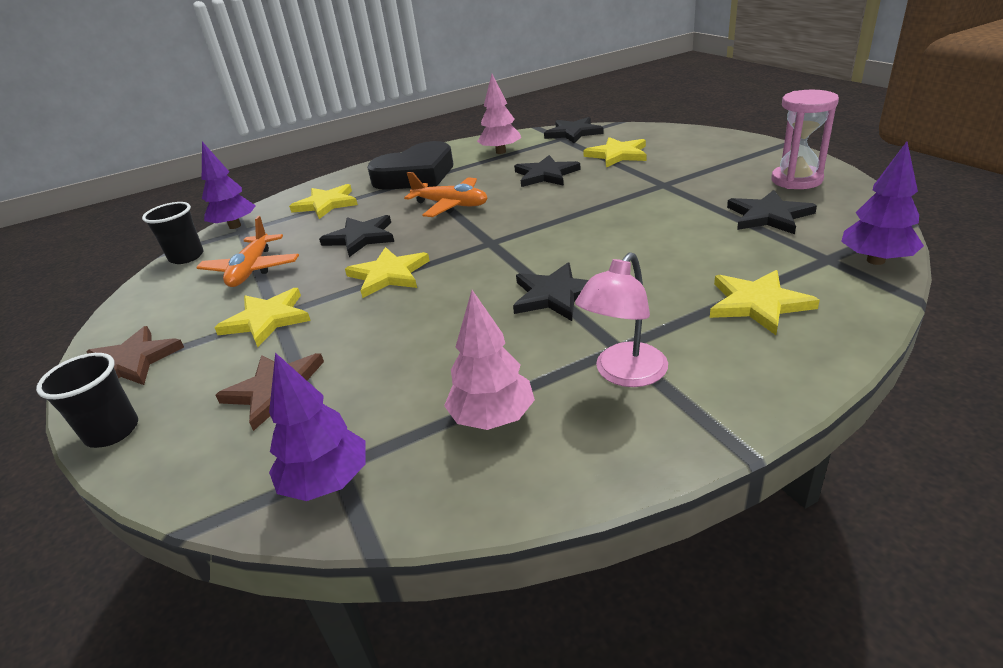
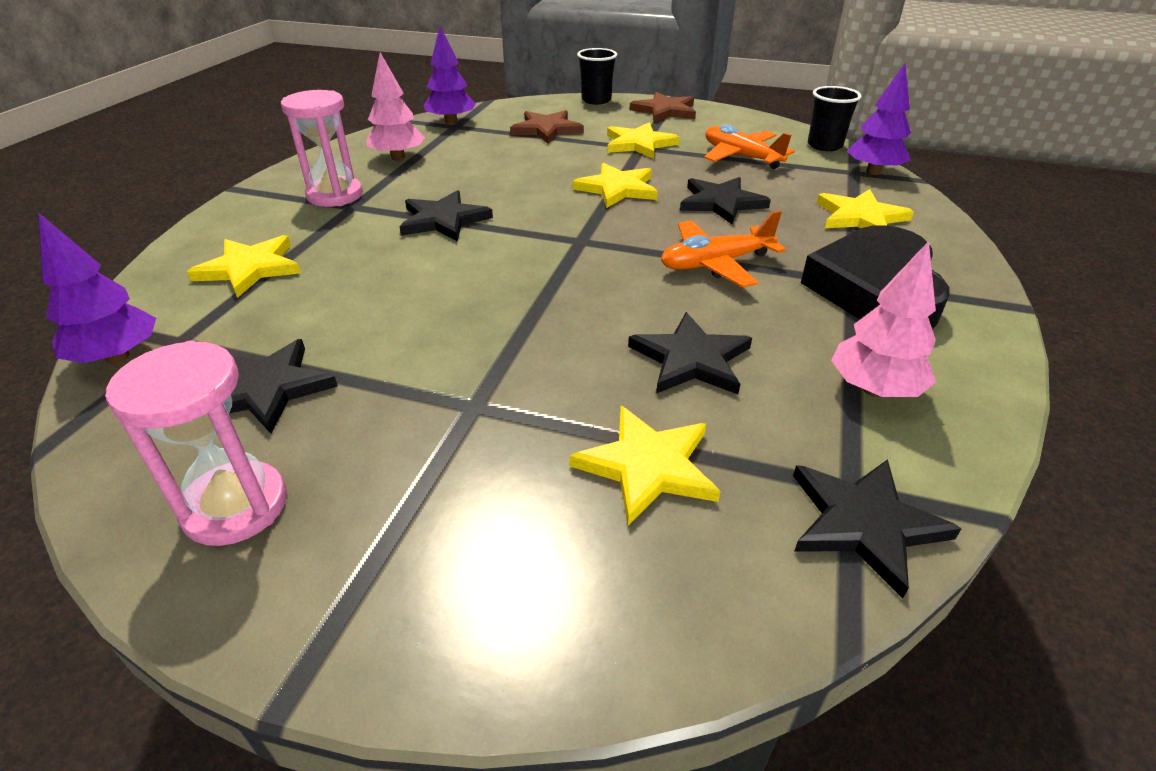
camera: 130 degrees right, 5 degrees up
pink lamp [575,252,668,387] -> pink hourglass [281,90,363,207]

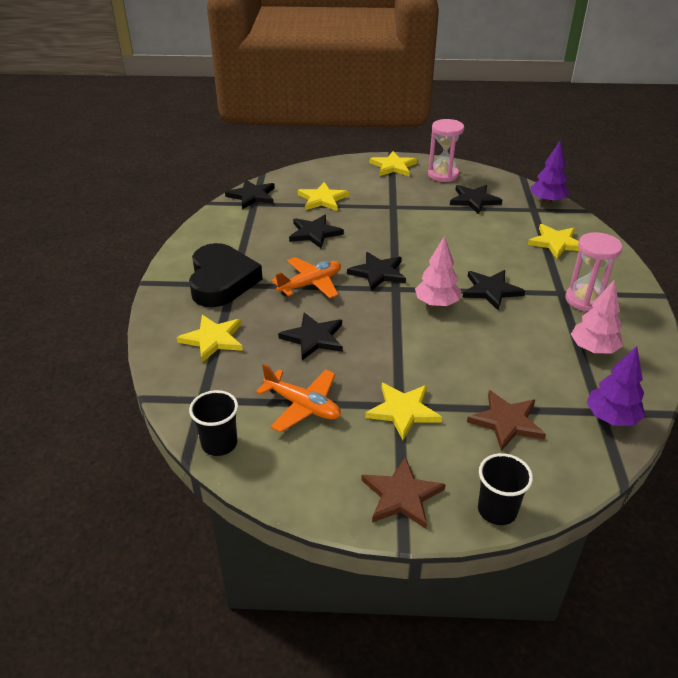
camera: 165 degrees right, 0 degrees up
yellow star [573,163,658,208] -> yellow star moved to [370,151,417,176]
pink tree [831,241,936,397] -> pink tree moved to [415,236,461,307]
purple tree [847,63,911,175] -> none
none -> black star [347,252,406,291]

